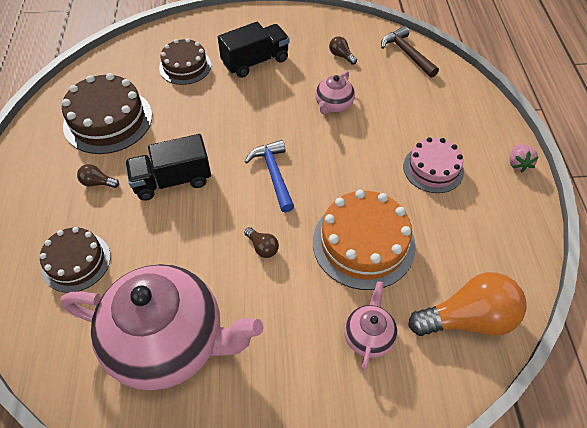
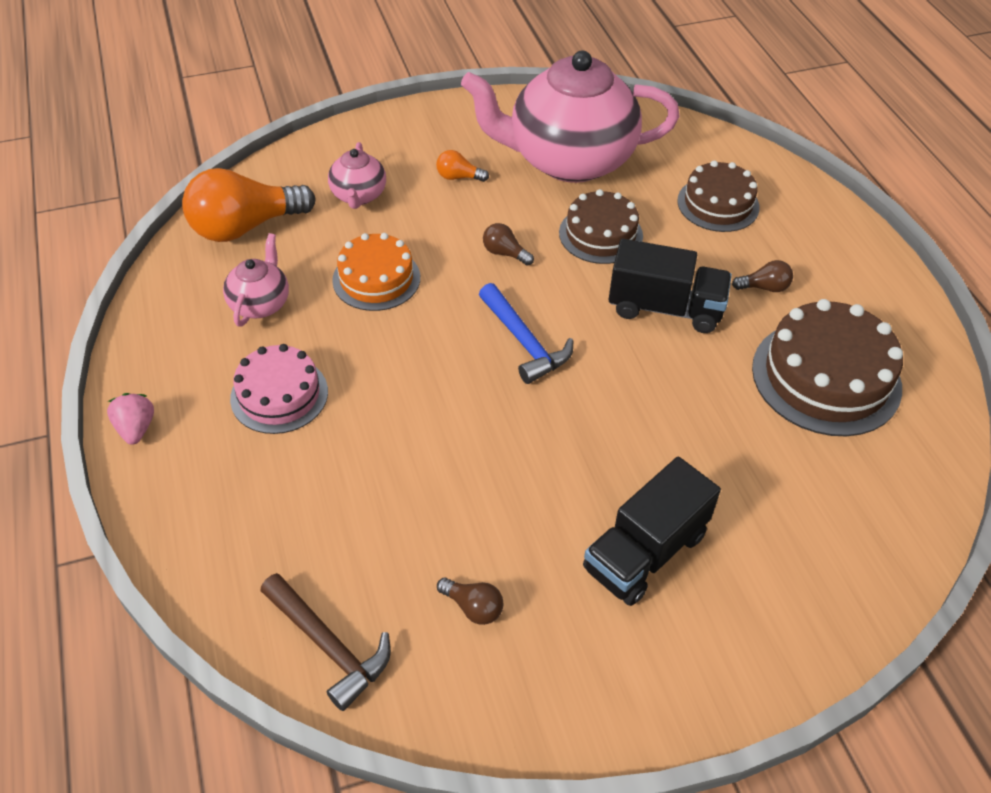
camera: 165 degrees right, 5 degrees down
black truck [125,134,211,201] -> black truck turned 45 degrees clockwise [609,239,732,333]
brown cake [159,38,211,85] -> brown cake moved to [559,189,643,264]
orange cake [313,190,416,290] -> orange cake [332,233,420,311], size x0.64
pink teapot [315,71,355,115] -> pink teapot moved to [223,233,289,327]
none -> orange light bulb [436,150,489,182]

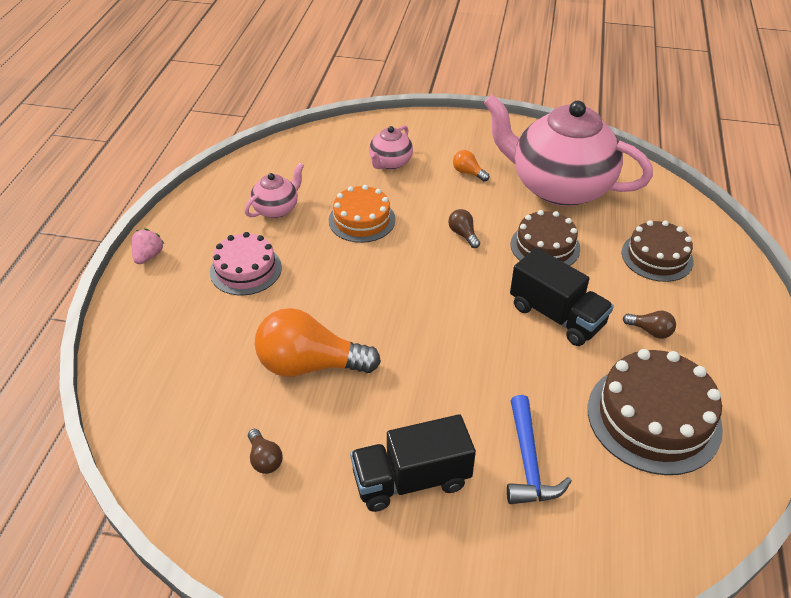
camera: 30 degrees right, 5 degrees down
orange light bulb [182,168,316,242] -> orange light bulb moved to [255,308,381,377]
brown hammer [260,573,391,711] -> none
blue hammer [479,283,573,384] -> blue hammer moved to [507,395,572,504]

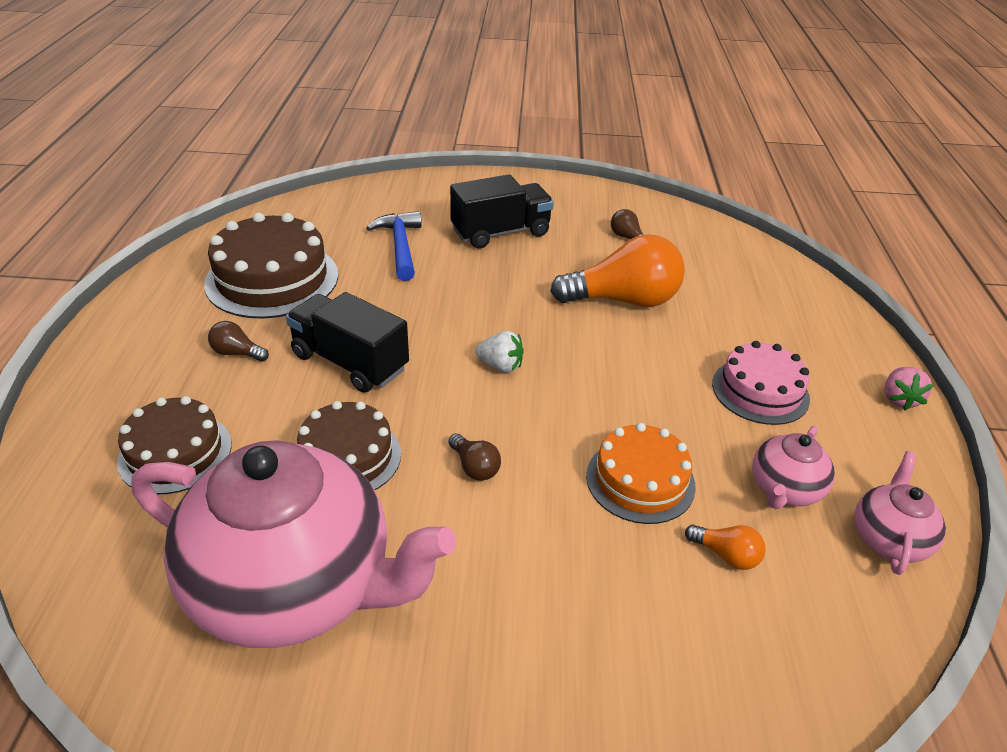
camera: 170 degrees right, 5 degrees down
pink teapot [369,125,413,170] -> pink teapot moved to [855,451,946,575]
orange light bulb [453,150,489,182] -> orange light bulb moved to [685,524,766,570]
none -> white strawberry [475,331,524,373]

